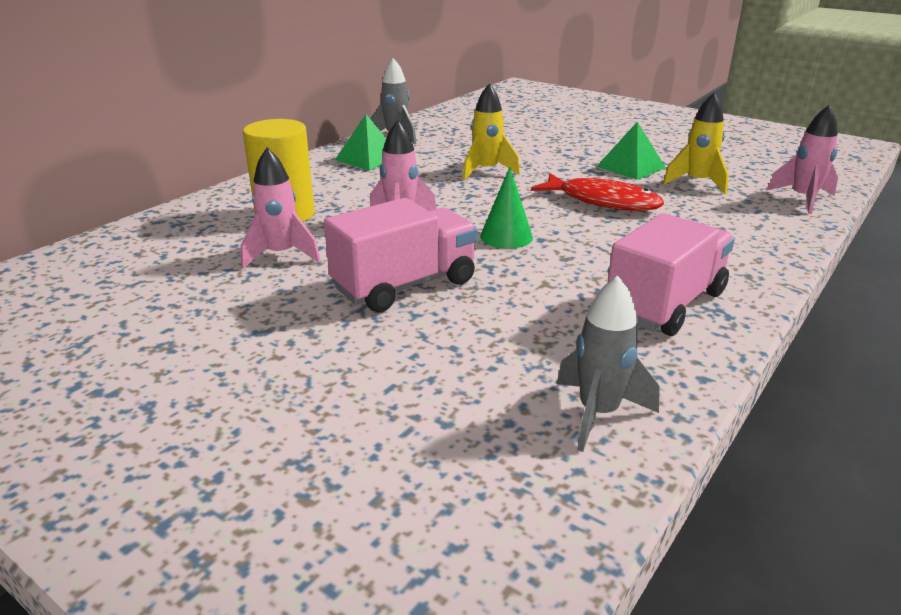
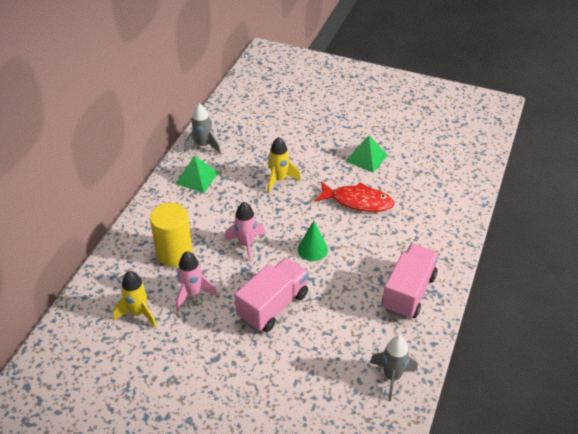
camera: 15 degrees left, 15 degrees up
yellow rocket [663,92,729,194] -> yellow rocket moved to [113,271,157,327]
pink rocket [767,105,838,214] -> none

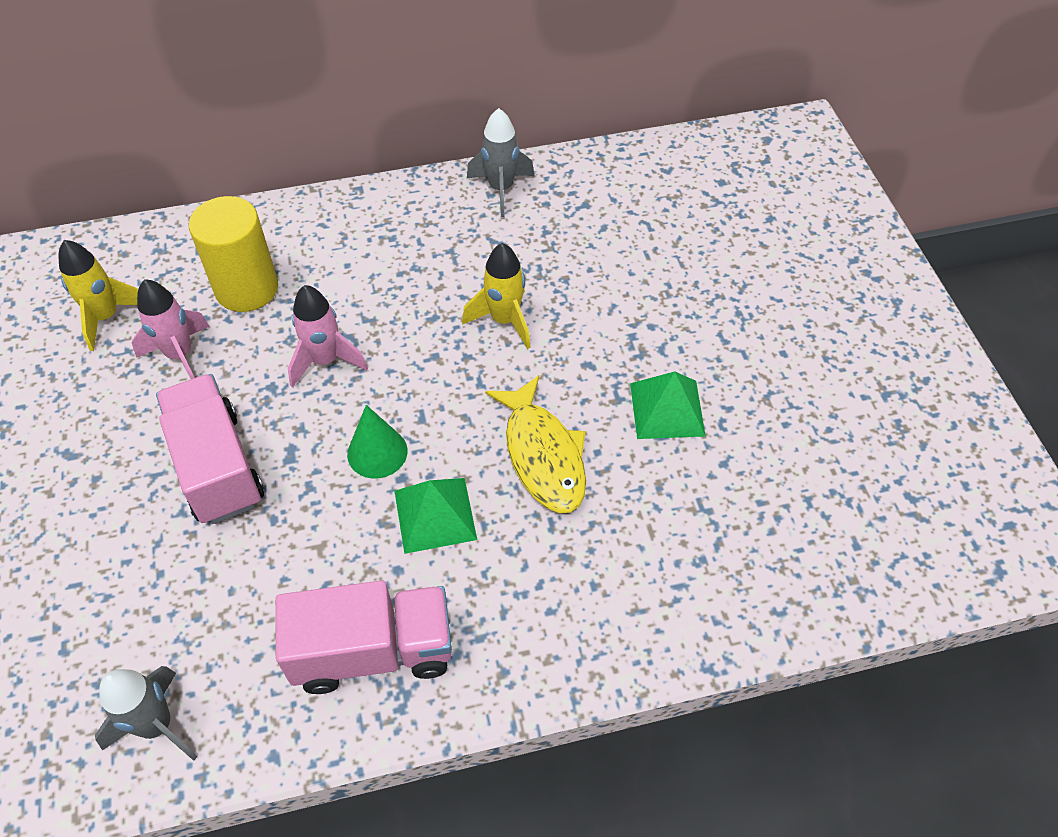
camera: 55 degrees right, 10 degrees up
green pyramid [176,155,219,193] -> green pyramid moved to [394,478,477,554]
pink truck [235,258,309,332] -> pink truck turned 120 degrees counterclockwise [156,374,264,524]
red fish [315,181,395,212] -> yellow fish [485,375,586,513]

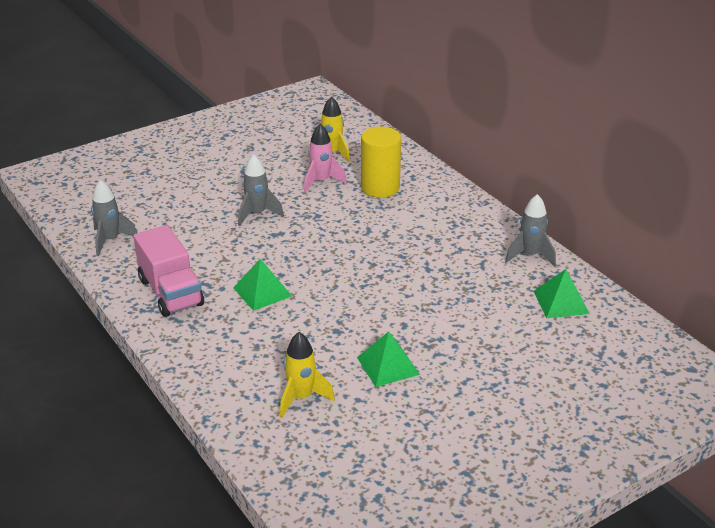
camera: 70 degrees right, 20 degrees down
pink truck [156,374,264,524] -> grey rocket [238,154,284,226]
pink rocket [288,285,368,388] -> none
green cone [347,405,408,479] -> none
yellow rocket [462,243,530,349] -> yellow rocket moved to [280,332,335,417]
yellow fish [485,375,586,513] -> none
none -> green pyramid [534,269,590,318]

